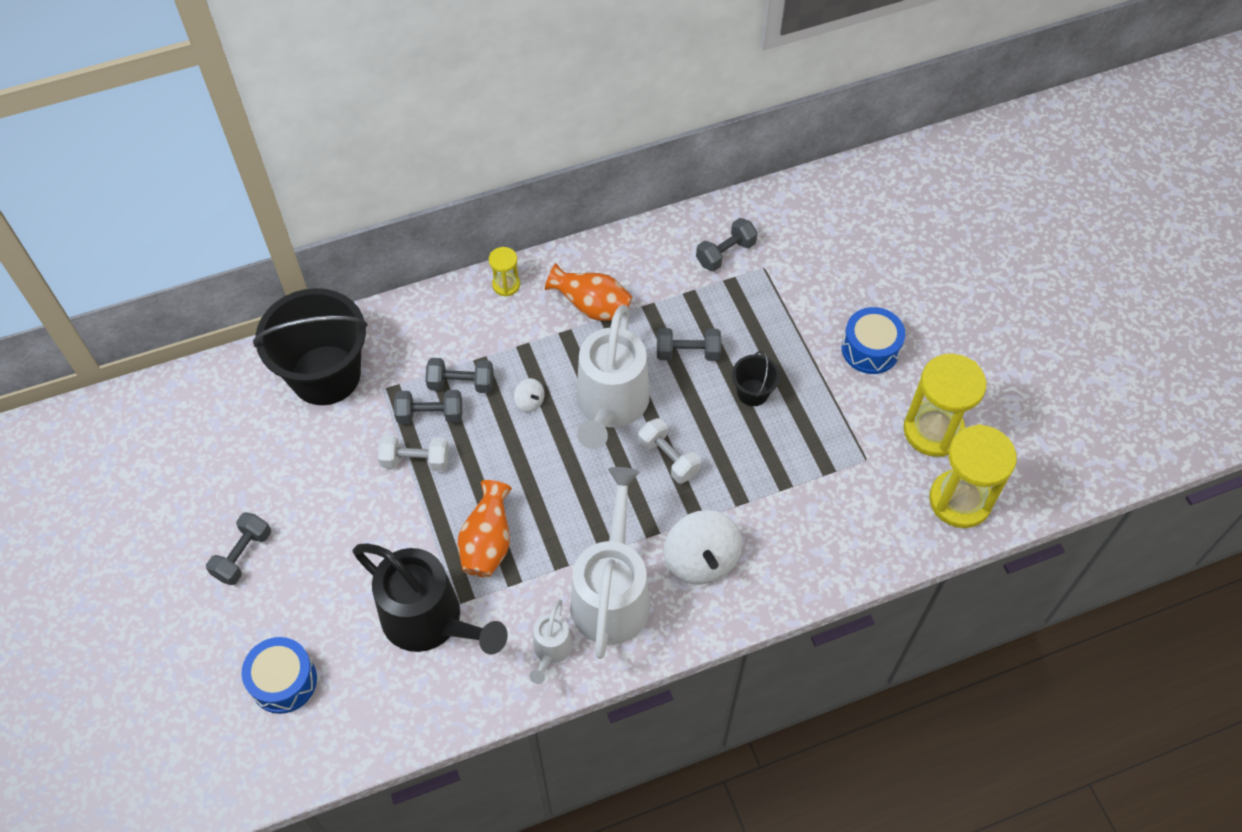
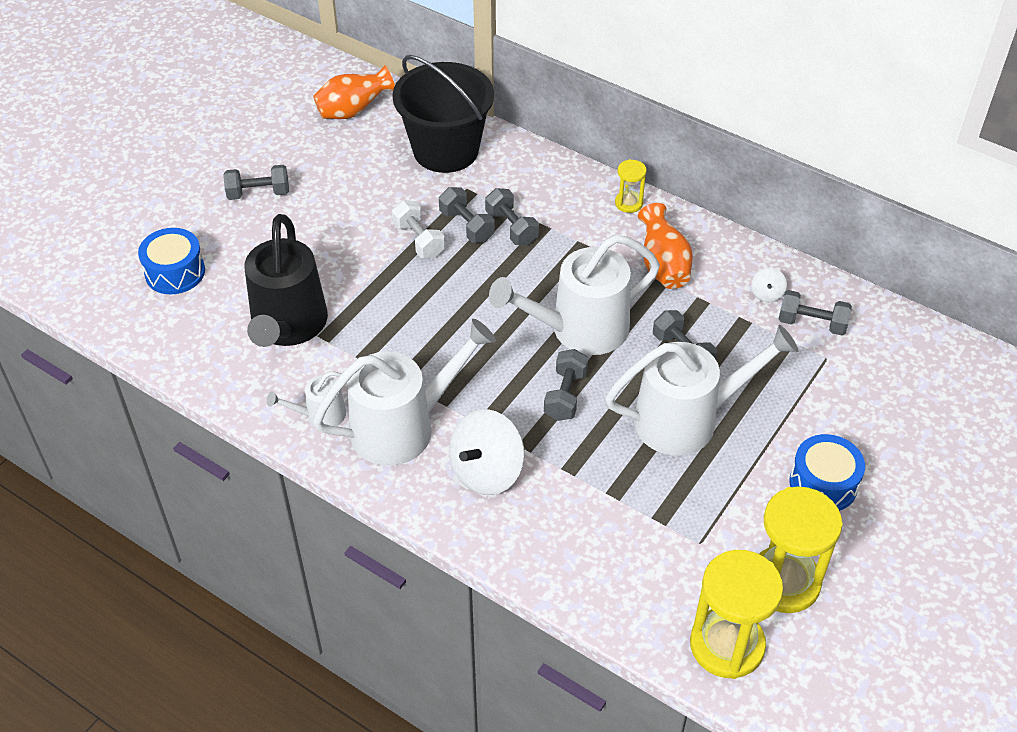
camera: 55 degrees right, 10 degrees down
orange vase [458,480,512,578] -> orange vase moved to [313,65,395,119]
white spinning top [514,378,544,412] -> white spinning top moved to [751,268,787,302]
white dumbbell [638,418,701,483] -> grey dumbbell [544,349,589,421]
black bucket [732,351,780,406] -> white watering can [605,325,799,456]

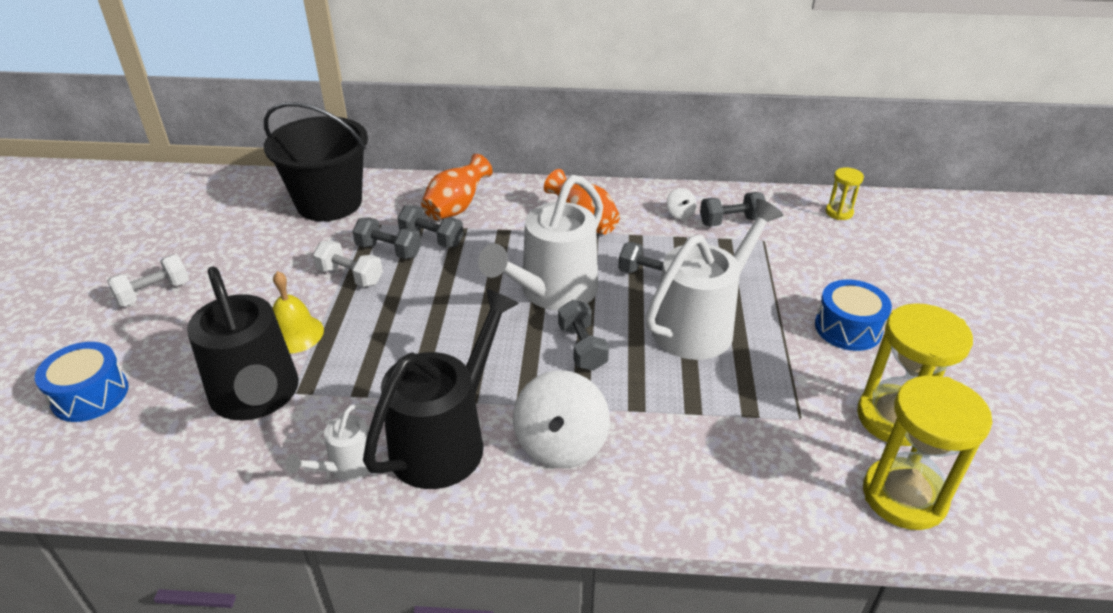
camera: 30 degrees left, 10 degrees down
grey dumbbell [223,165,289,200] -> white dumbbell [107,255,189,307]
orange vase [313,65,395,119] -> orange vase moved to [421,154,493,220]
white watering can [313,319,496,466] -> black watering can [363,288,519,489]
yellow hourglass [615,159,647,213] -> yellow hourglass moved to [826,168,864,220]
none -> yellow bell [273,271,324,353]

